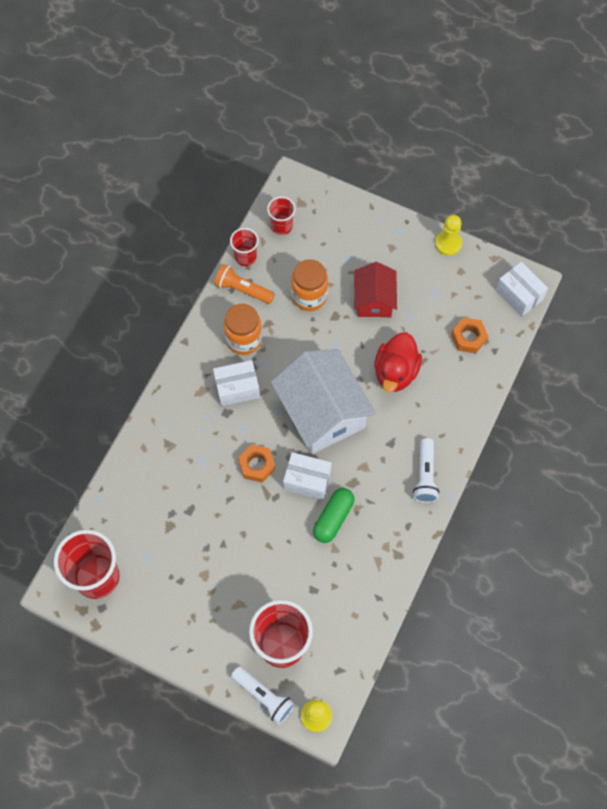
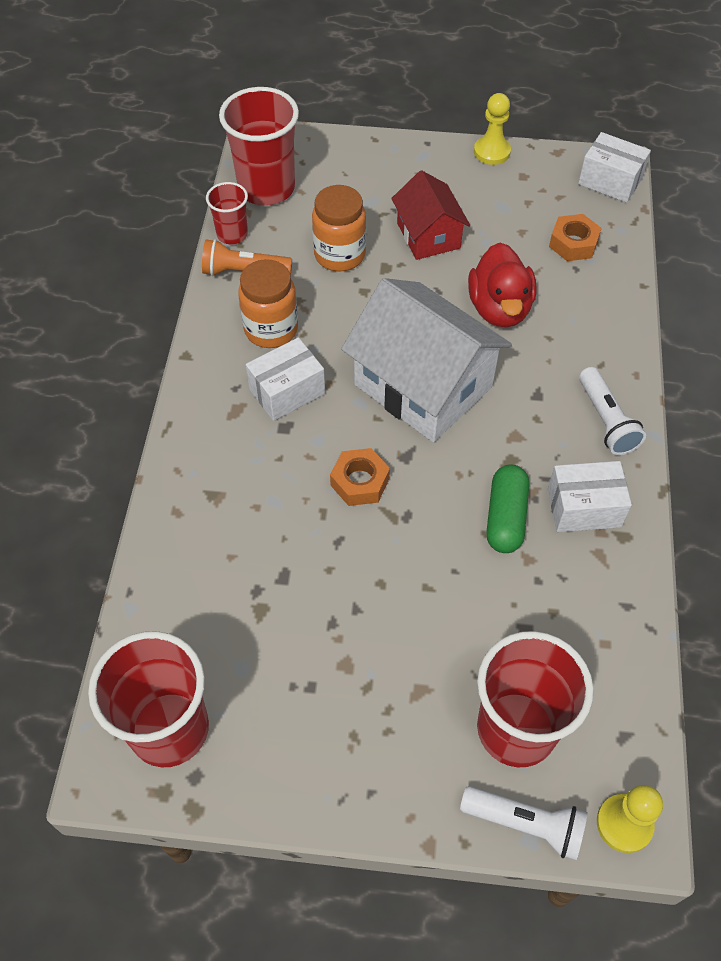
camera: 20 degrees left, 10 degrees down
red cup [267,196,296,235] -> red cup [219,87,299,206], size x1.89
white box [283,452,332,500] -> white box moved to [548,461,632,532]

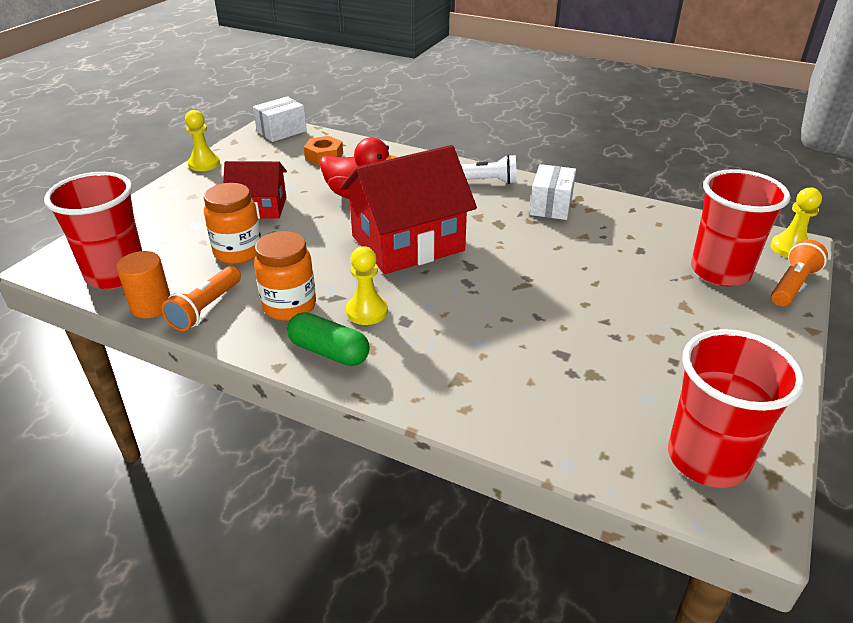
camera: 70 degrees left, 20 degrees down
red cup [206,182,248,244] -> orange cylinder [116,251,170,318]
white box [246,337,325,421] -> yellow pawn [346,246,388,325]
orange nut [330,448,390,506] -> none
white house [341,278,512,442] -> red house [340,145,477,274]
white flashlight [460,786,588,860] -> orange flashlight [771,240,828,306]
green capsule [486,465,529,553] -> green capsule moved to [287,312,370,366]

